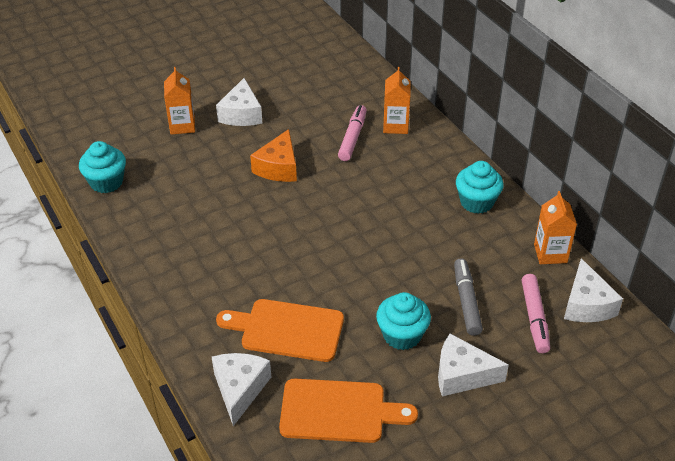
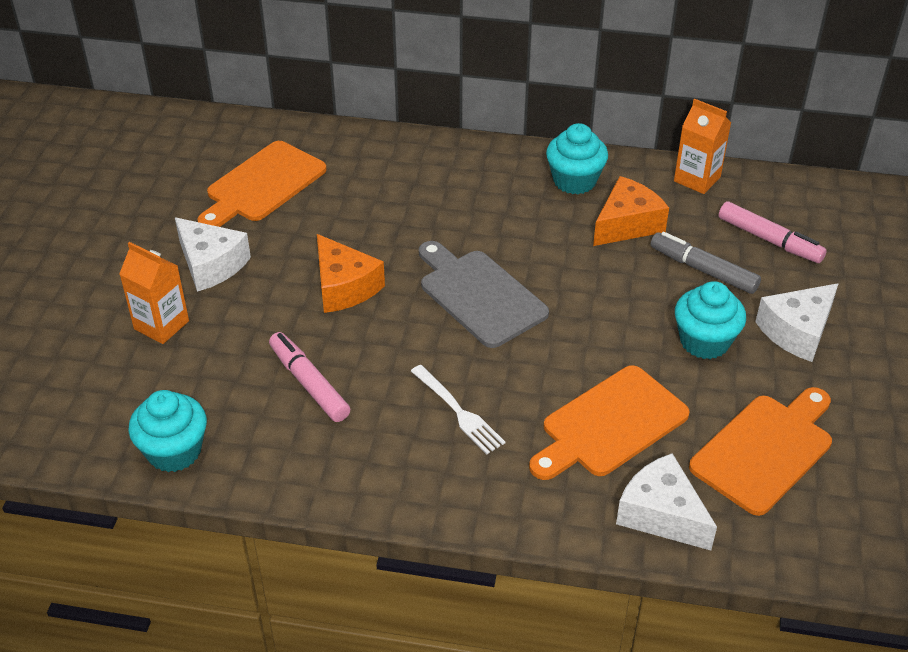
camera: 50 degrees left, 0 degrees up
pink marker [338,105,367,161] -> pink marker moved to [269,332,350,422]
orange carton [383,67,411,134] -> none
white cheese [564,258,623,322] -> none
none -> orange cutting board [197,141,327,227]
none -> white fork [411,365,505,454]
none -> grey cutting board [419,241,549,348]
none -> orange cheese [593,176,669,246]

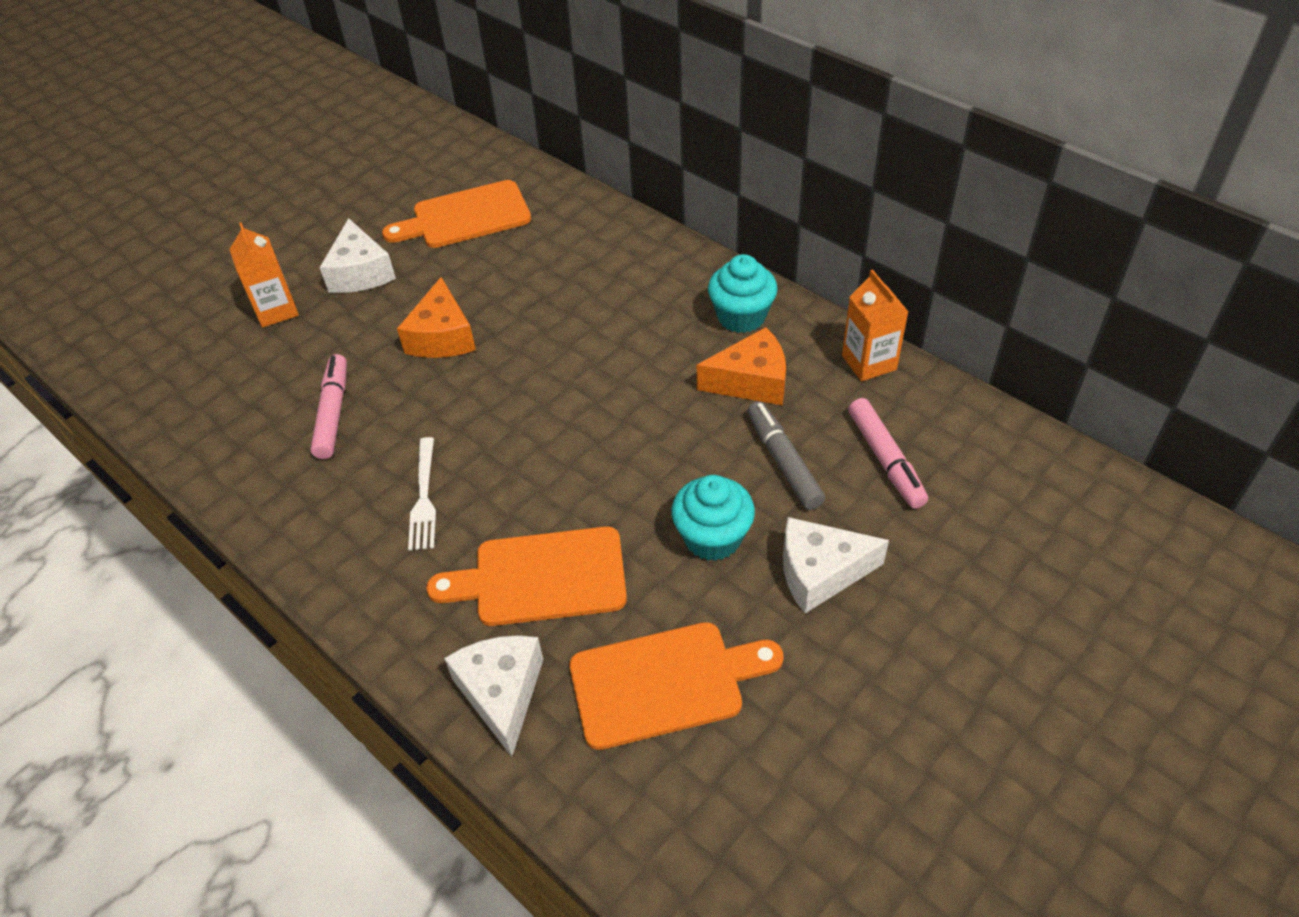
camera: 35 degrees right, 5 degrees up
turquoise cupcake [128,390,207,472] -> none
grey cutting board [419,241,549,348] -> none

